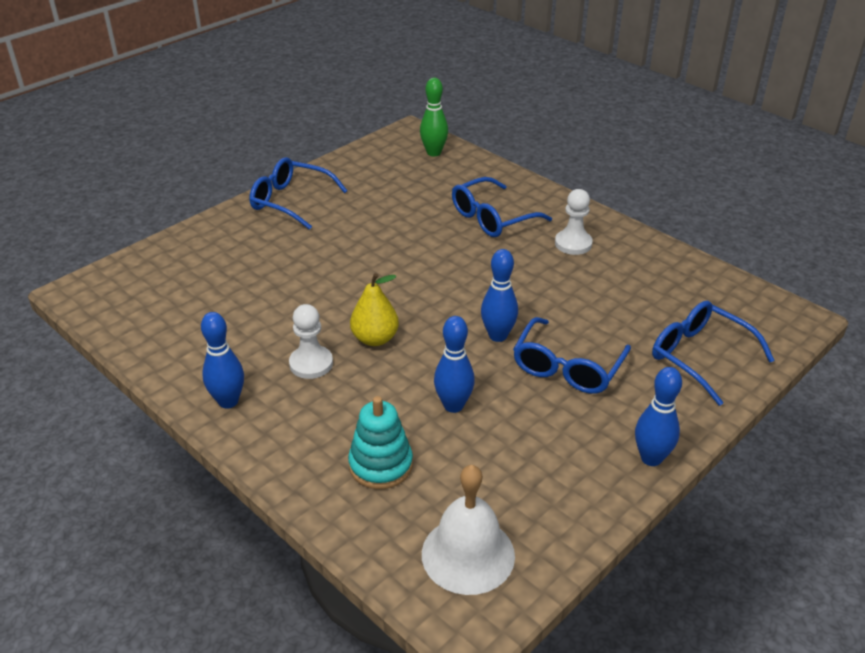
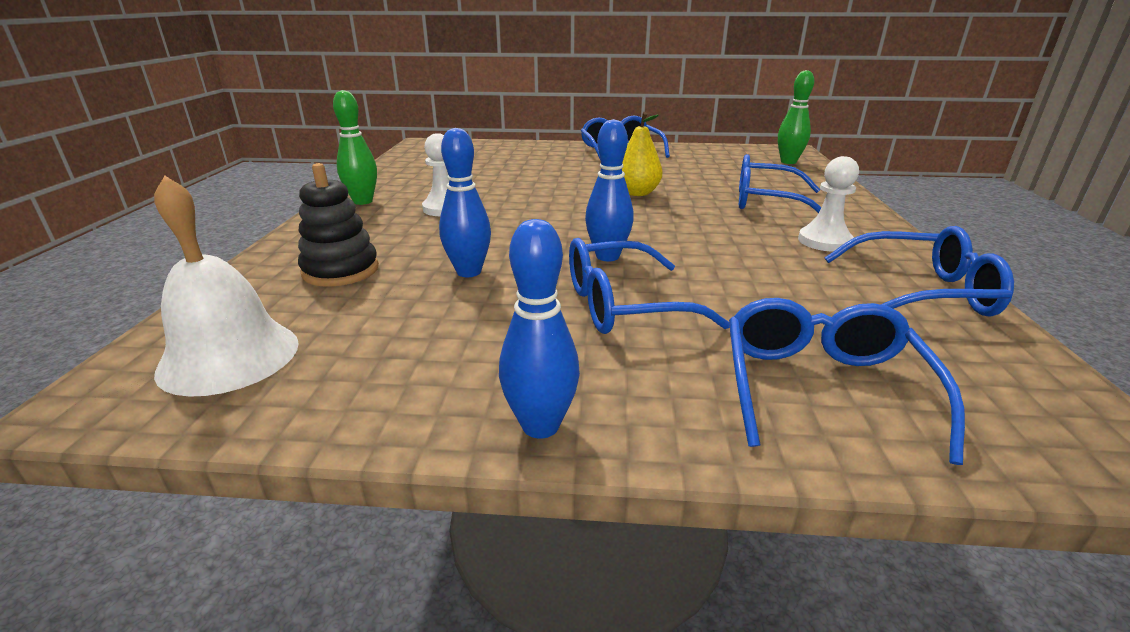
camera: 50 degrees right, 10 degrees down
blue bowling pin [201,312,244,409] -> green bowling pin [333,90,377,205]
turquoise stacking toy [348,396,413,489] -> black stacking toy [298,163,379,287]
yellow pear [350,273,399,346] -> yellow pear moved to [622,112,662,196]
none -> blue glasses [824,226,1014,317]

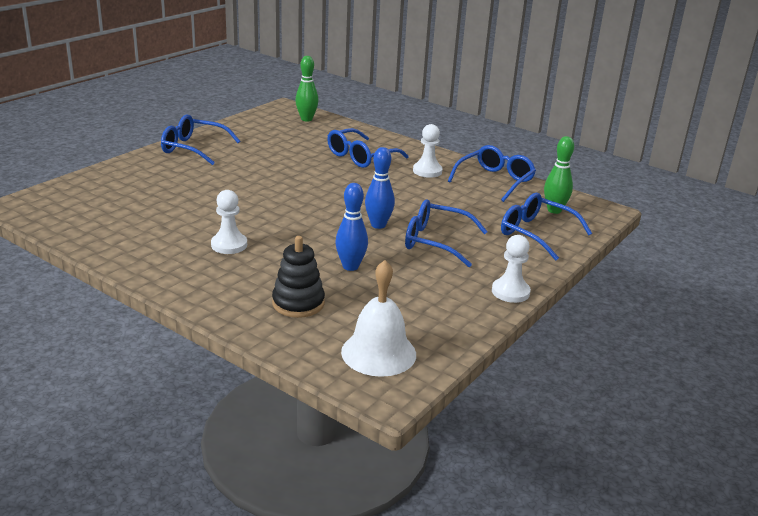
camera: 60 degrees left, 0 degrees up
green bowling pin [333,90,377,205] -> green bowling pin moved to [544,136,574,214]
blue bowling pin [499,219,580,439] -> white pawn [492,235,531,303]
blue glasses [569,238,730,334] -> blue glasses turned 90 degrees clockwise [405,199,488,267]
yellow pear [622,112,662,196] -> none

